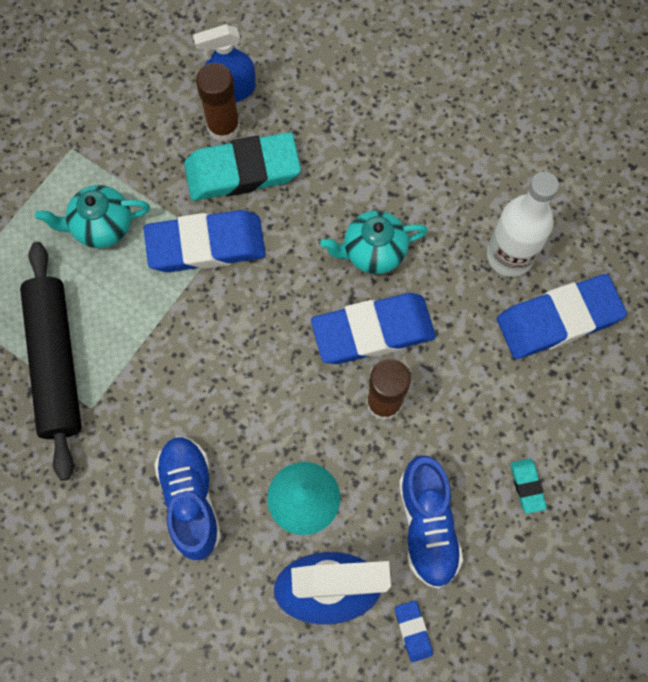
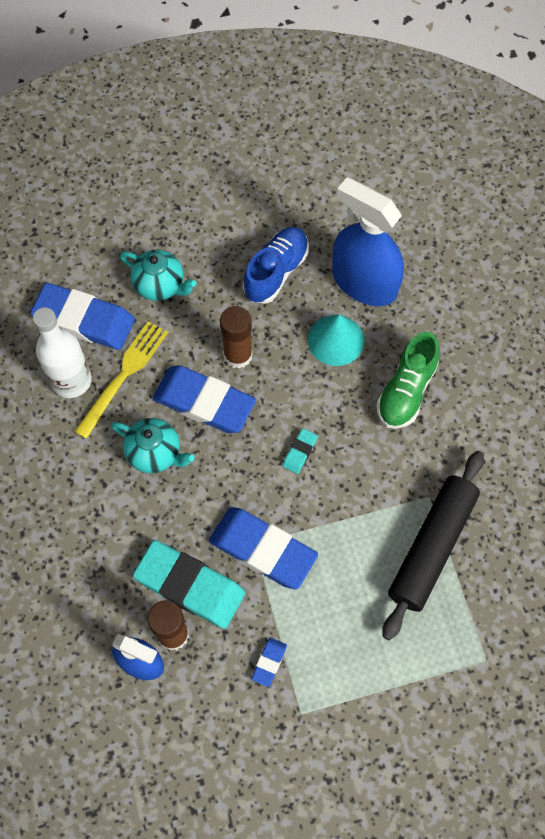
camera: 140 degrees left, 5 degrees down
turquoise teapot [35,185,150,248] -> turquoise teapot moved to [120,250,196,301]
blue shoe [154,436,221,560] -> green shoe [376,332,440,429]
blue eraser [395,600,433,662] -> blue eraser moved to [252,638,287,687]
turquoise eraser [510,458,547,514] -> turquoise eraser moved to [283,428,318,474]
none -> yellow fork [74,321,168,439]

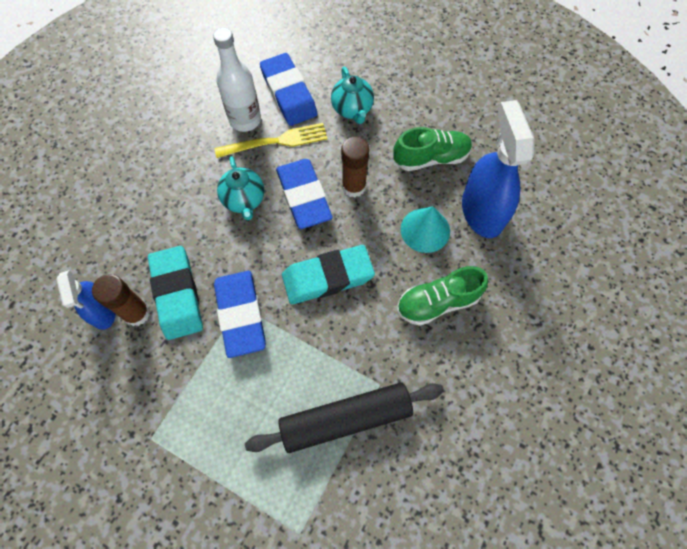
camera: 45 degrees right, 0 degrees up
blue shoe [243,227,309,304] -> green shoe [393,127,472,171]
blue eraser [252,638,287,687] -> none
turquoise eraser [283,428,318,474] -> turquoise eraser [282,245,375,305], size x2.31

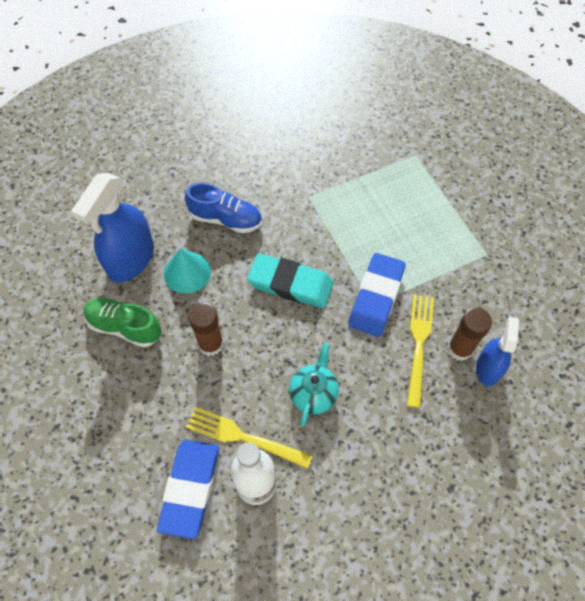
camera: 145 degrees left, 5 degrees down
turquoise eraser [148,246,203,340] -> yellow fork [407,295,434,408]
black rolling pin [245,382,444,453] -> none
blue eraser [276,159,333,229] -> none
turquoise teapot [331,67,374,124] -> none
green shoe [397,266,488,326] -> blue shoe [185,182,262,233]

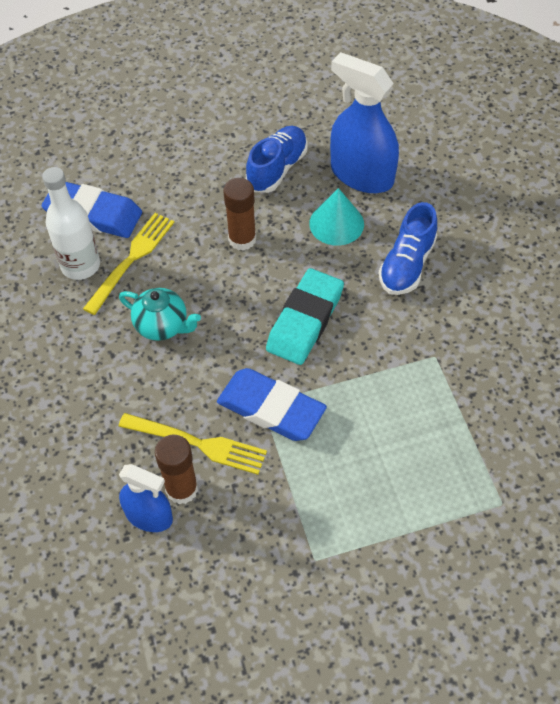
camera: 100 degrees right, 5 degrees down
green shoe [84,298,162,347] -> blue shoe [246,126,308,193]

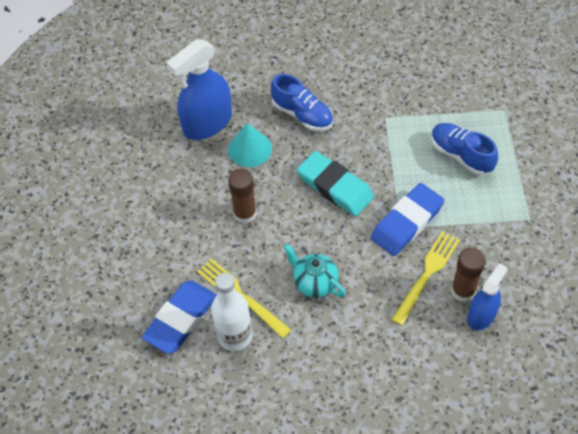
camera: 75 degrees left, 0 degrees up
turquoise teapot [119,288,201,341] -> turquoise teapot turned 90 degrees counterclockwise [283,244,346,298]
blue shoe [246,126,308,193] -> blue shoe moved to [431,123,498,175]

